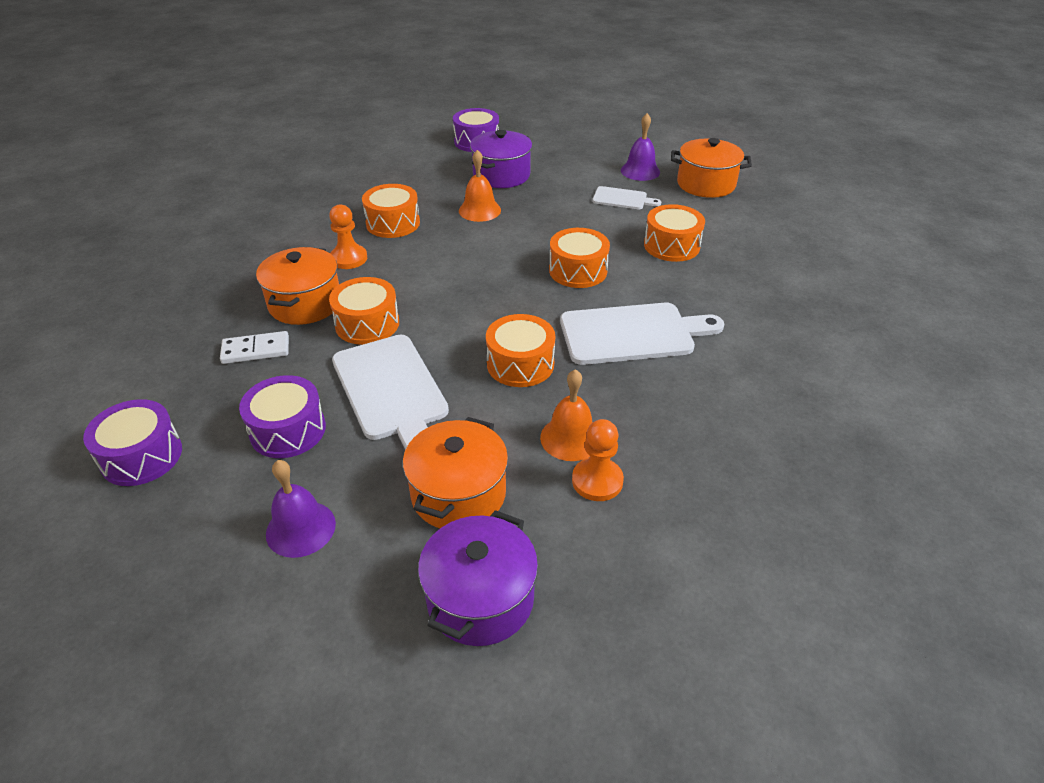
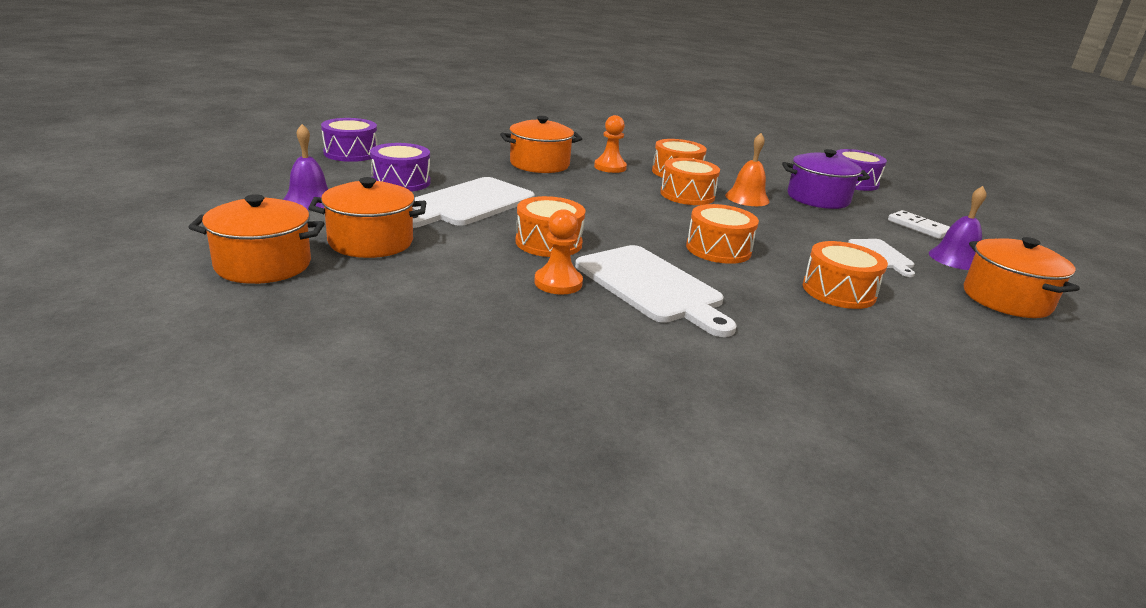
camera: 60 degrees right, 15 degrees down
white domino [220,331,289,364] -> white domino moved to [888,210,950,239]
orange drum [329,277,399,345] -> orange drum moved to [660,158,720,205]
purple pot [418,510,538,646] -> orange pot [188,194,324,284]
orange bell [540,369,592,461] -> none
orange pawn [572,419,624,501] -> orange pawn moved to [534,209,583,295]

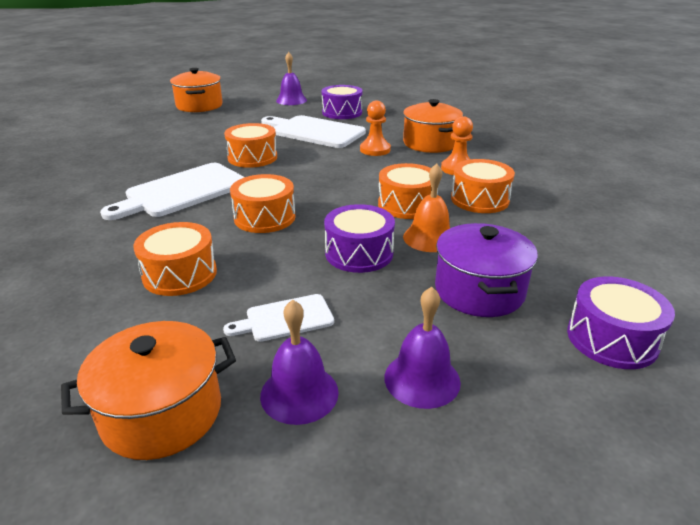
camera: 85 degrees right, 5 degrees up
orange pot [308,177,426,258] -> none
purple drum [321,118,378,162] -> purple drum moved to [324,204,395,273]
orange pawn [534,209,583,295] -> orange pawn moved to [360,100,391,156]
white domino [888,210,950,239] -> purple bell [384,287,461,409]

